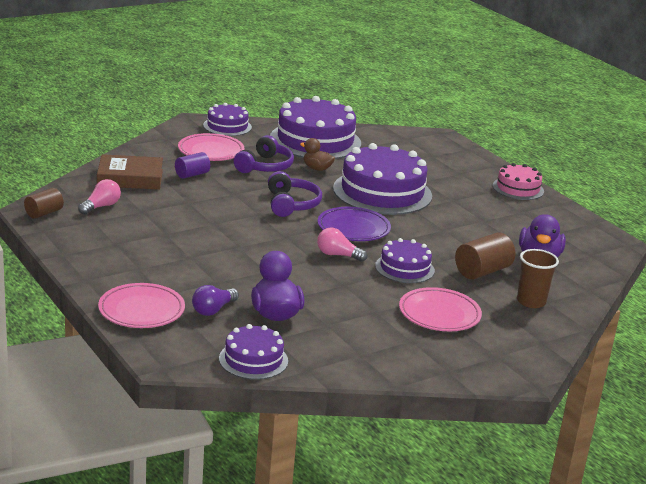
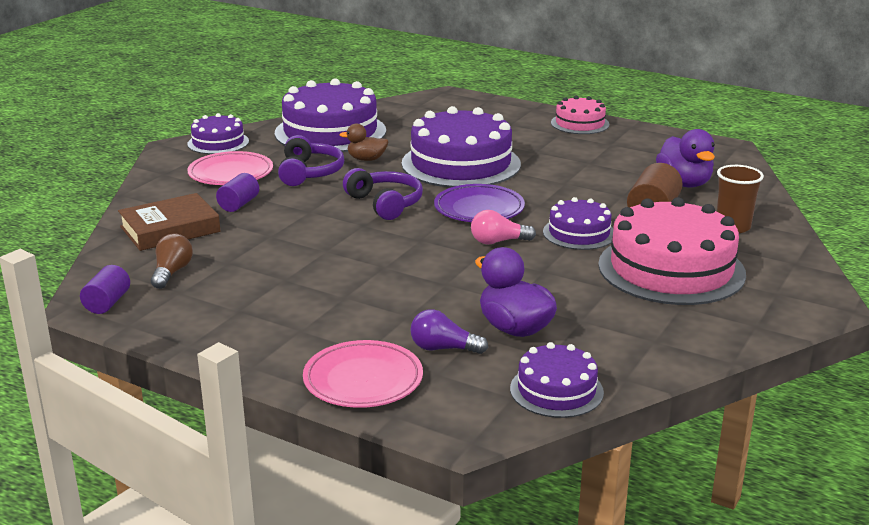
camera: 25 degrees left, 0 degrees up
brown cylinder [24,188,64,219] -> purple cylinder [80,265,130,314]
pink light bulb [78,179,121,215] -> brown light bulb [151,234,193,289]
purple light bulb [192,285,239,316] -> purple light bulb turned 90 degrees clockwise [410,309,488,354]
pink plate [399,287,482,331] -> pink cake [598,197,746,305]

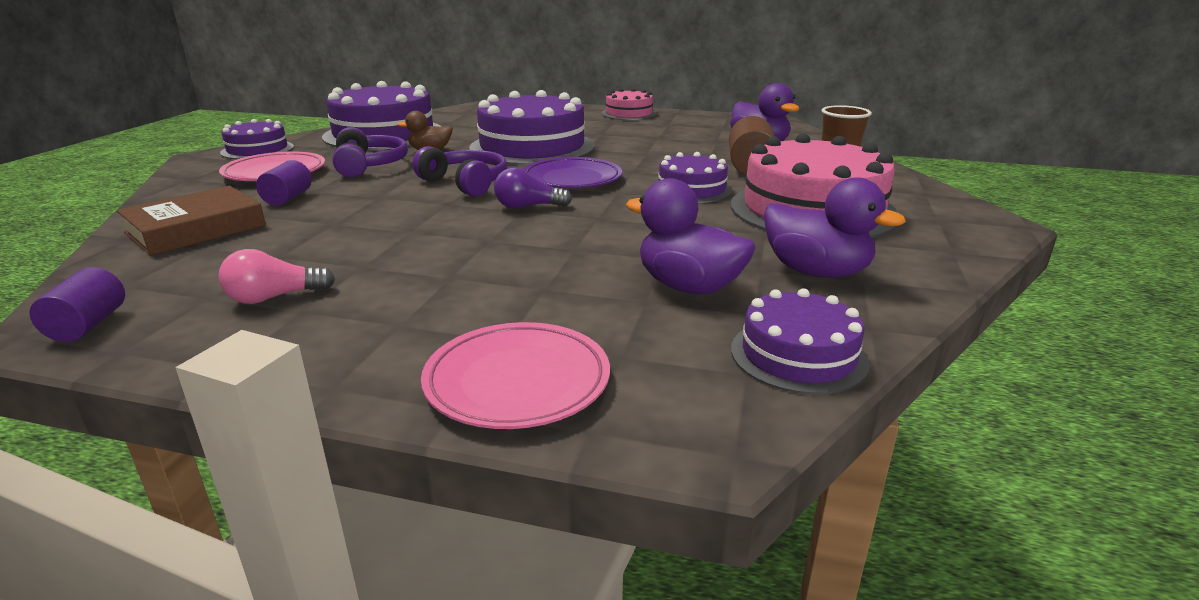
camera: 15 degrees left, 0 degrees up
brown light bulb [151,234,193,289] -> none
purple light bulb [410,309,488,354] -> purple light bulb moved to [494,167,572,209]
pink light bulb [471,210,536,245] -> pink light bulb moved to [218,249,335,304]
none -> purple duck [764,177,906,278]

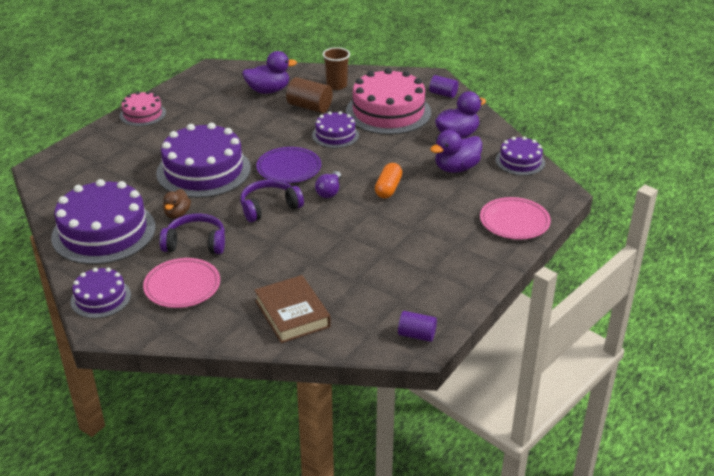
camera: 70 degrees left, 10 degrees up
pink light bulb [218,249,335,304] -> none
purple cylinder [256,160,312,206] -> purple cylinder moved to [429,75,458,98]
none -> orange capsule [375,163,402,198]

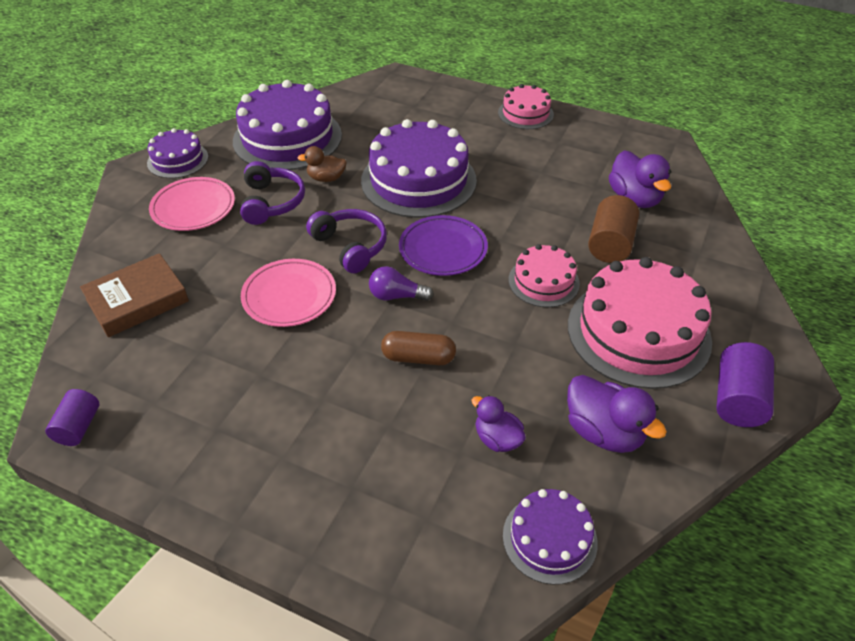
camera: 80 degrees right, 10 degrees up
purple cake [312,111,359,148] -> pink cake [509,244,580,307]
brown cup [323,47,350,90] -> none
orange capsule [375,163,402,198] -> brown capsule [381,331,456,365]
purple cylinder [429,75,458,98] -> purple cylinder [716,342,774,427], size x1.53
purple duck [430,130,482,173] -> purple duck [471,395,526,452], size x0.62
pink plate [480,197,551,240] -> pink plate moved to [241,259,336,327]

